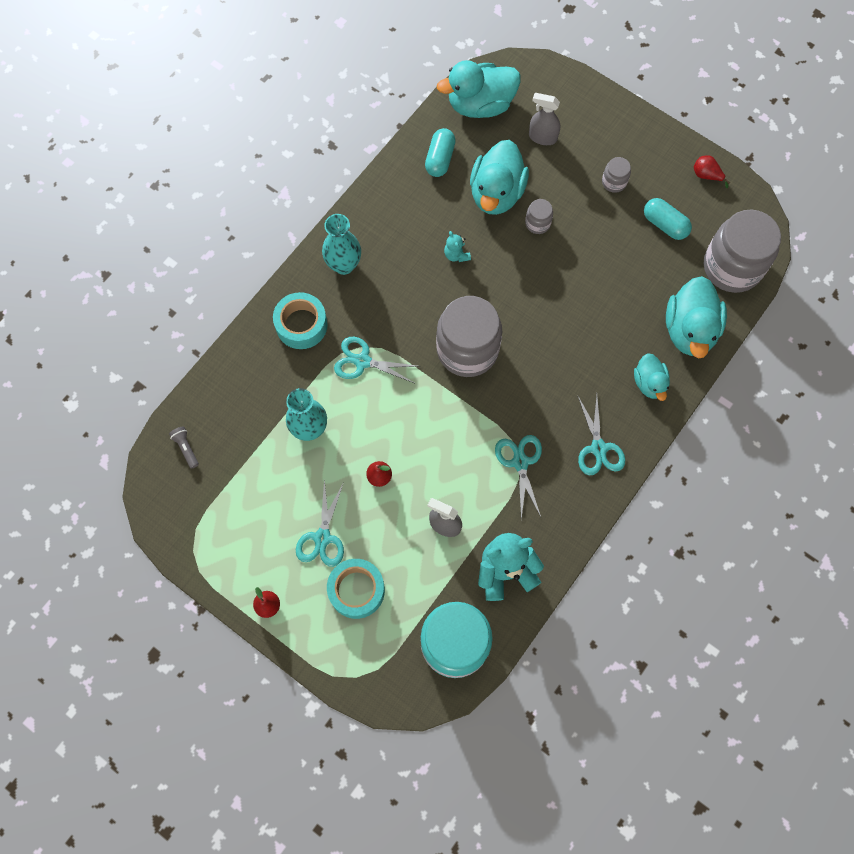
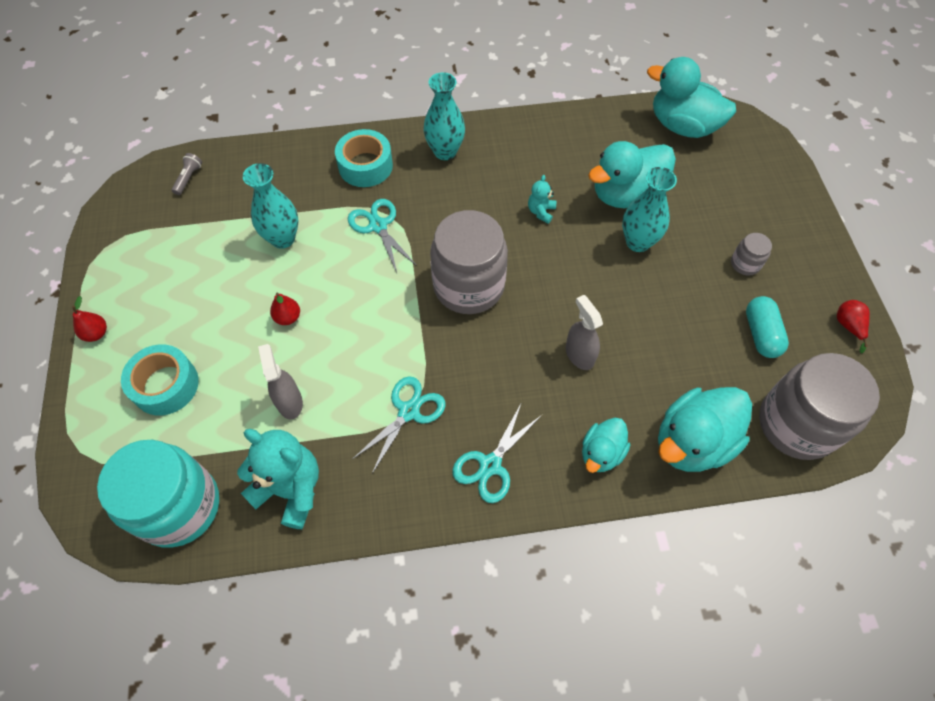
camera: 45 degrees right, 10 degrees down
turquoise scissors [296,479,344,567] -> none
turquoise capsule [425,128,456,177] -> none
grey jar [525,199,553,234] -> turquoise vase [622,167,677,252]
grey spray bottle [529,93,560,145] -> grey spray bottle moved to [566,295,603,370]

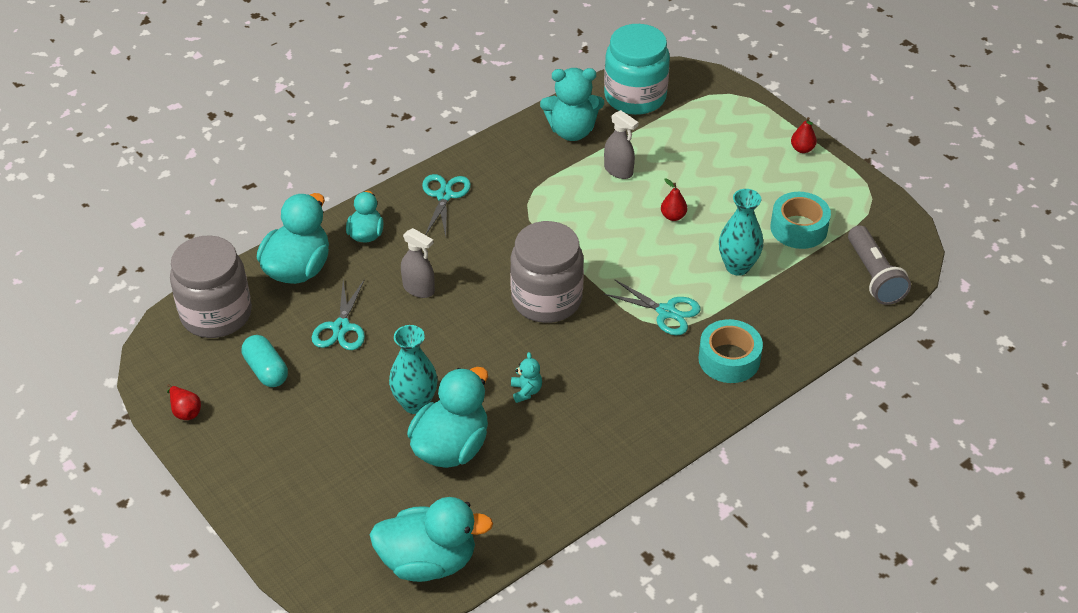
camera: 150 degrees right, 15 degrees down
turquoise tape [121,344,199,416] -> turquoise tape moved to [770,192,831,249]
grey flashlight [172,153,202,195] -> grey flashlight [848,225,911,305], size x2.05
turquoise scissors [353,376,446,474] -> turquoise scissors moved to [312,279,365,350]
turquoise vase [423,72,465,160] -> none
grey jar [731,233,772,276] -> none

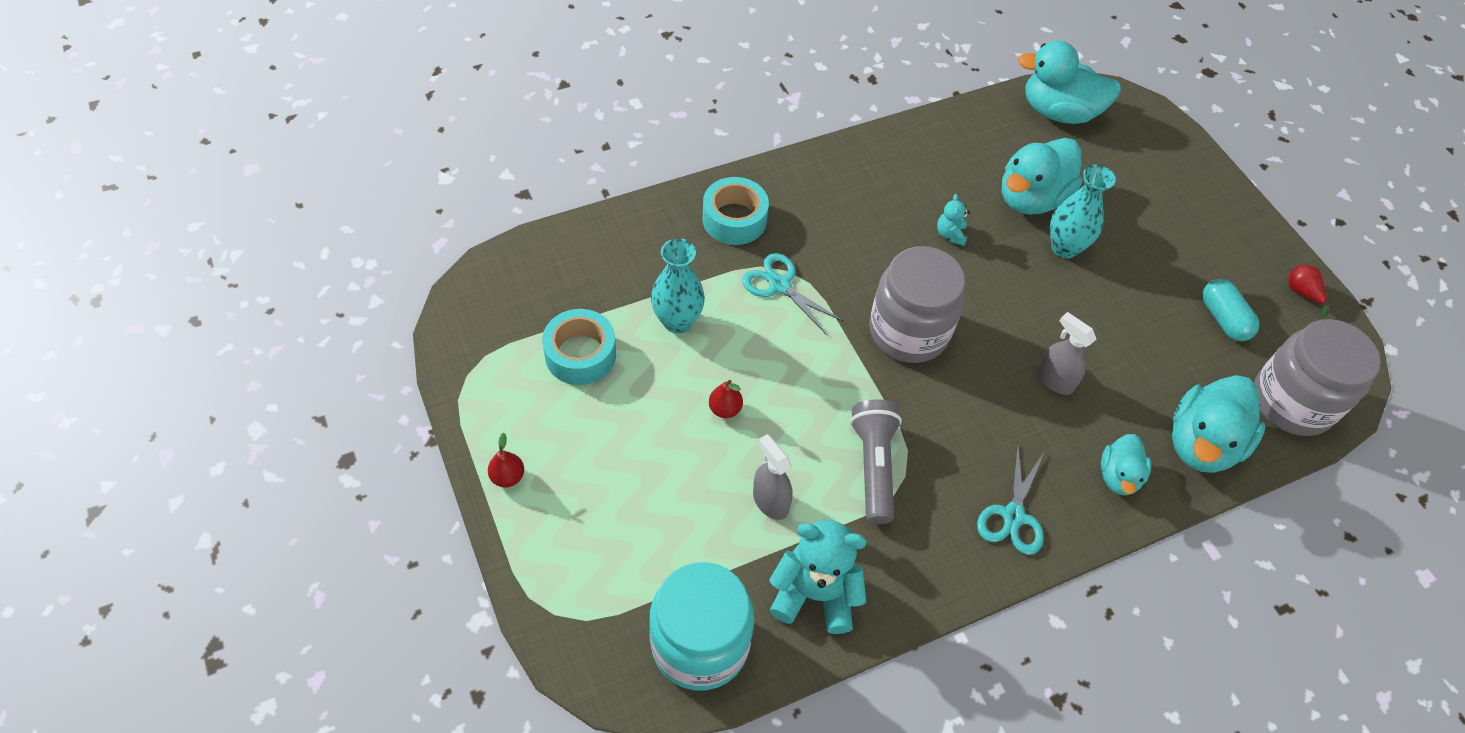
camera: 170 degrees left, 10 degrees up
turquoise scissors [312,279,365,350] -> none
grey flashlight [848,225,911,305] -> grey flashlight moved to [850,399,902,524]

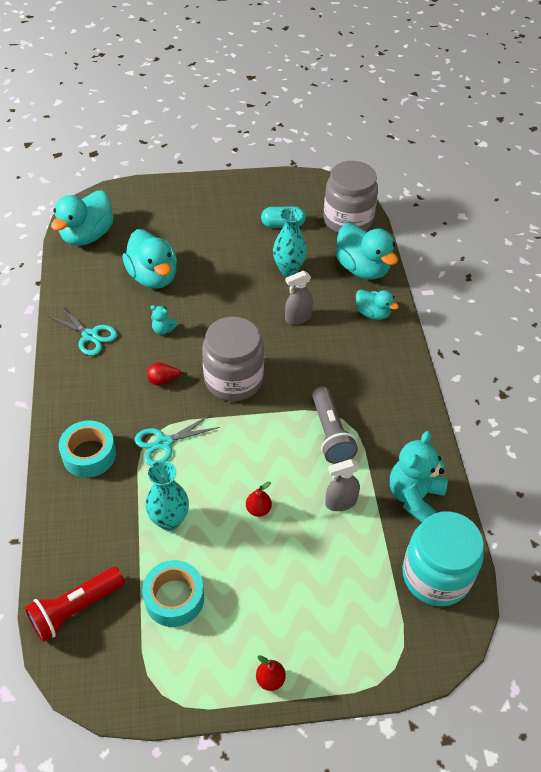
camera: 70 degrees left, 5 degrees down
grey flashlight [850,399,902,524] -> grey flashlight turned 120 degrees counterclockwise [312,387,358,464]
turquoise scissors [977,444,1045,555] -> turquoise scissors moved to [47,307,118,356]
turquoise vase [1050,165,1116,258] -> turquoise vase moved to [273,207,307,276]
red pear [1288,265,1330,318] -> red pear moved to [147,362,188,386]
none -> red flashlight [25,567,125,642]

